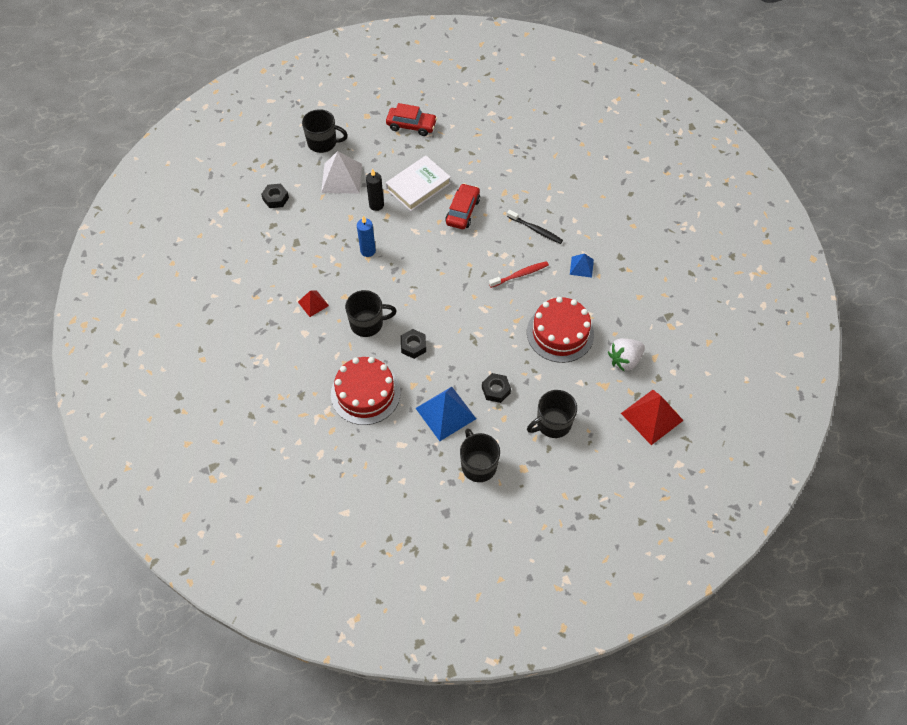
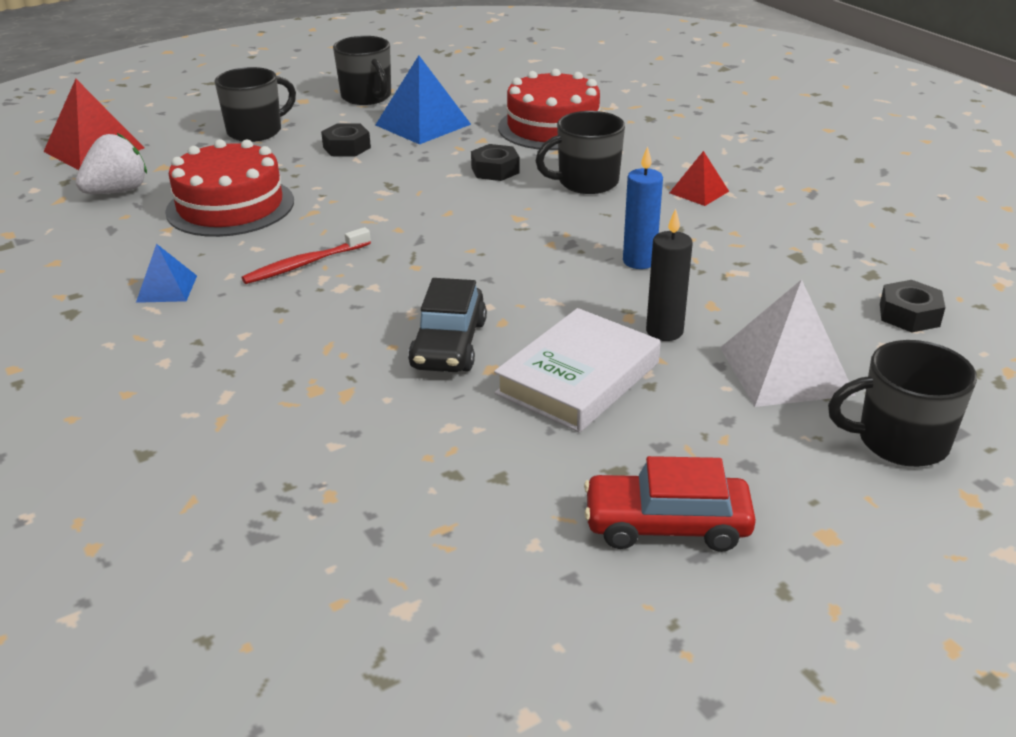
camera: 170 degrees right, 25 degrees down
red car [445,183,480,229] -> black car [408,278,487,372]
black toothbrush [507,210,563,244] -> none

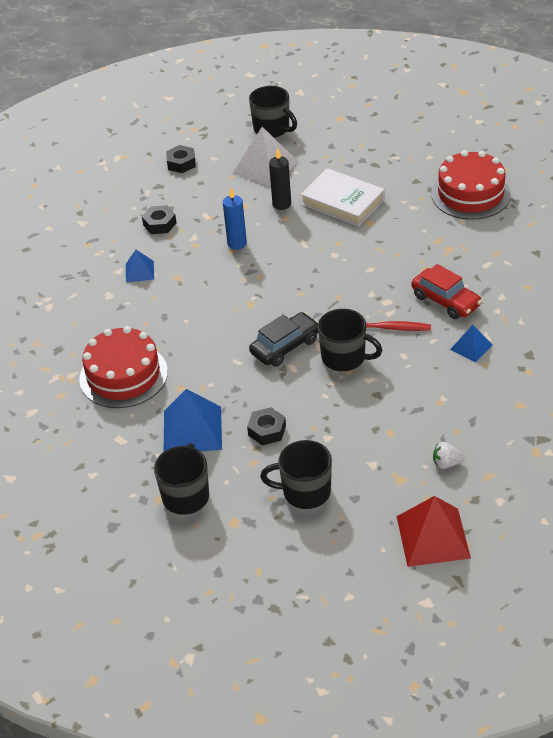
camera: 135 degrees left, 10 degrees up
white strawberry [75,133,147,194] -> white strawberry [433,442,465,469], size x0.58
red cake [165,139,294,237] -> red cake moved to [431,150,511,220]
black car [408,278,487,372] -> black car moved to [249,312,318,367]
black nut [471,144,520,181] -> black nut moved to [142,205,177,234]
white book [494,308,661,433] -> white book turned 45 degrees clockwise [300,168,385,227]
black mug [535,111,625,194] -> black mug moved to [318,309,382,371]
red car [584,456,756,552] -> red car moved to [412,264,482,319]
red pyramid [670,151,729,206] -> blue pyramid [126,250,154,283]

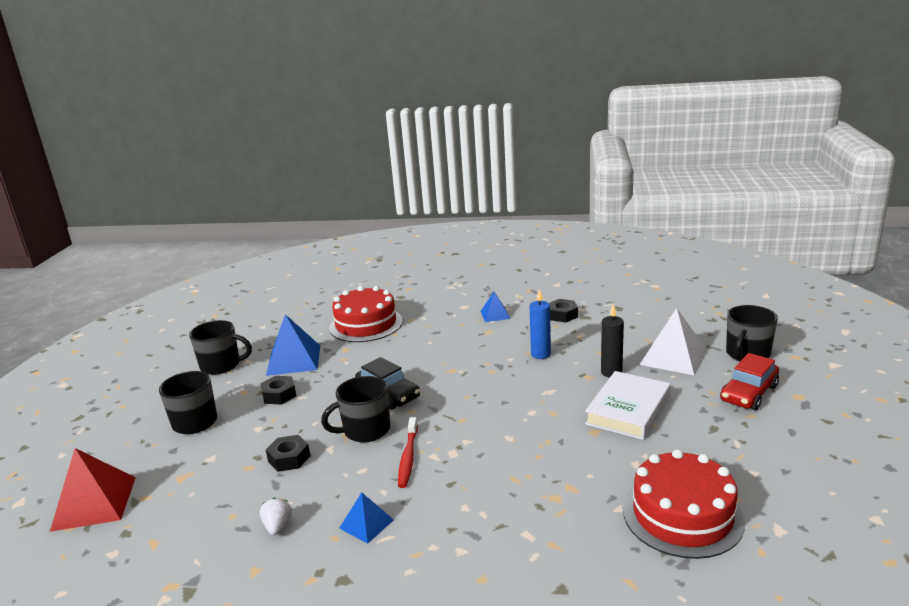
camera: 85 degrees right, 20 degrees down
black nut [166,145,196,173] -> black nut moved to [266,435,310,472]
black mug [318,309,382,371] -> black mug turned 45 degrees clockwise [321,376,390,442]
red car [412,264,482,319] -> red car moved to [720,353,779,410]
white strawberry [433,442,465,469] -> white strawberry moved to [260,498,292,535]

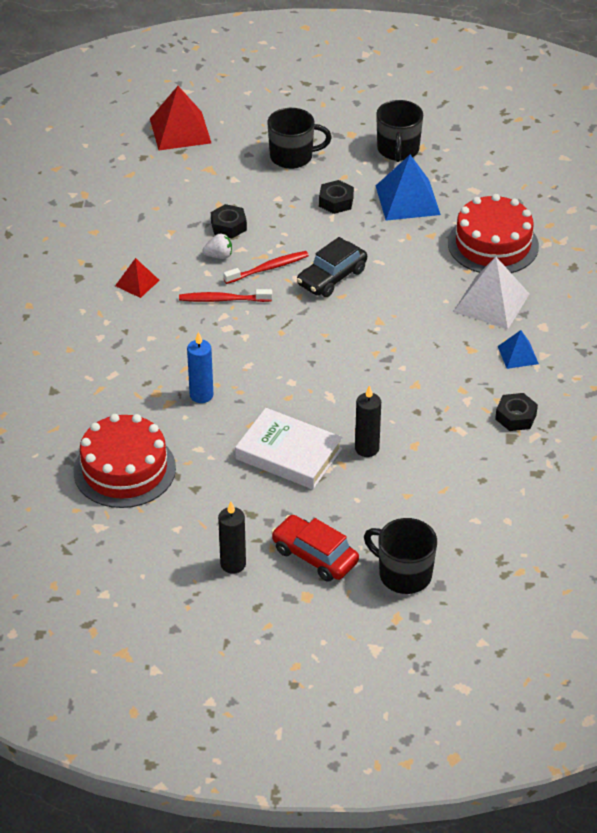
camera: 85 degrees right, 20 degrees up
white strawberry [260,498,292,535] -> white strawberry moved to [202,234,232,259]
black mug [321,376,390,442] -> red toothbrush [223,251,309,284]
blue pyramid [339,492,394,544] -> red pyramid [115,258,160,298]
blue candle [530,289,551,359] -> blue candle moved to [187,332,213,403]
white pyramid [640,308,707,376] -> white pyramid moved to [453,257,529,330]
none -> black candle [218,501,246,574]

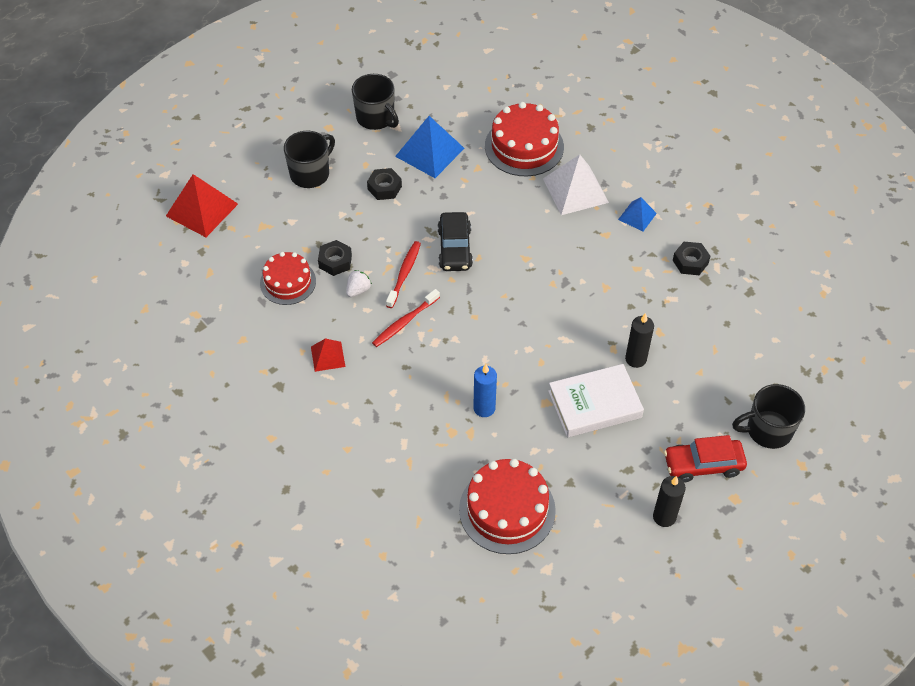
camera: 45 degrees left, 10 degrees up
none -> red cake [260,252,316,305]

